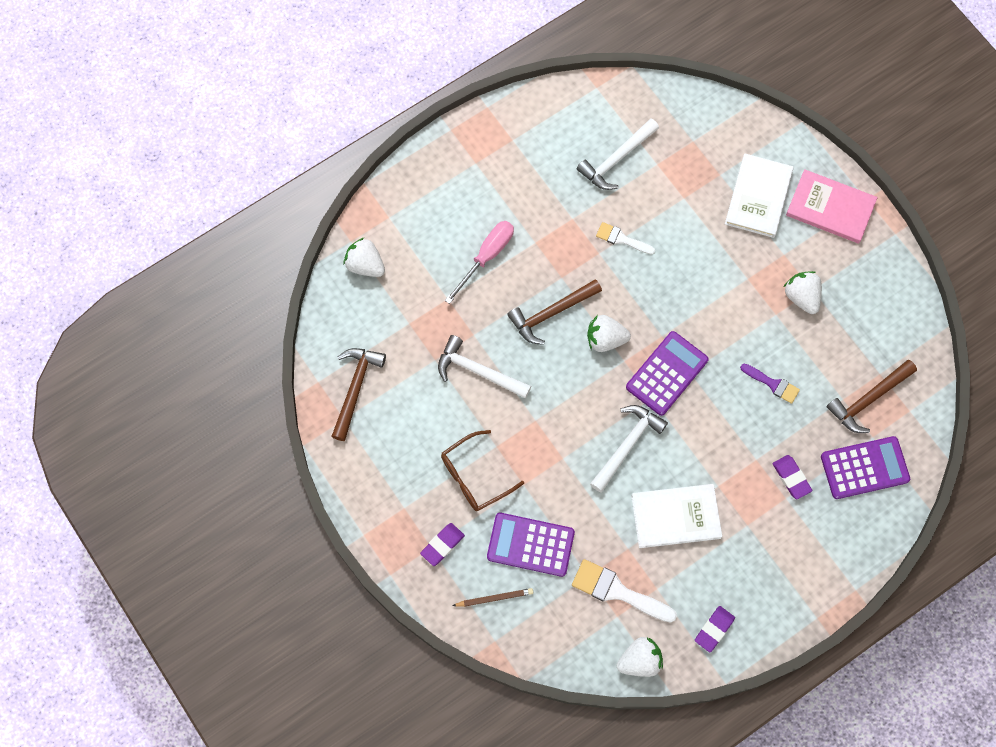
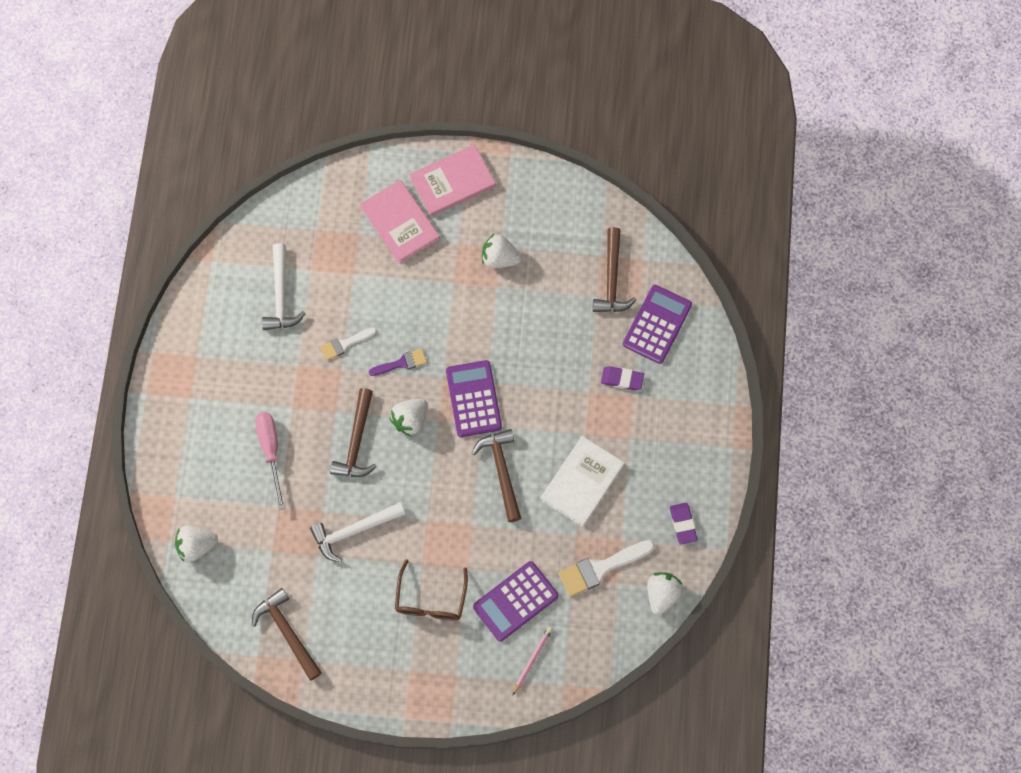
camera: 50 degrees left, 0 degrees up
purple eraser [420,523,465,566] -> none
brown pencil [452,588,533,607] -> pink pencil [513,627,553,695]
white hammer [590,405,668,493] -> brown hammer [472,429,521,522]
white book [725,153,793,238] -> pink book [360,180,440,264]
purple brush [740,364,800,404] -> purple brush moved to [369,348,427,376]

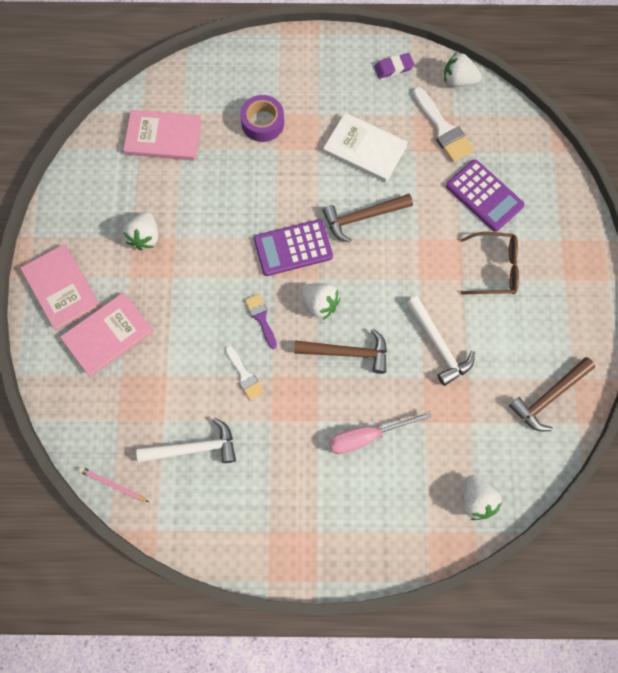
camera: 95 degrees left, 0 degrees up
pink pencil [513,627,553,695] -> pink pencil moved to [79,467,149,502]
brown hammer [593,227,636,312] -> pink book [123,110,202,161]
purple eraser [601,366,644,390] -> purple tape [240,95,284,142]
purple calculator [623,285,692,364] -> none

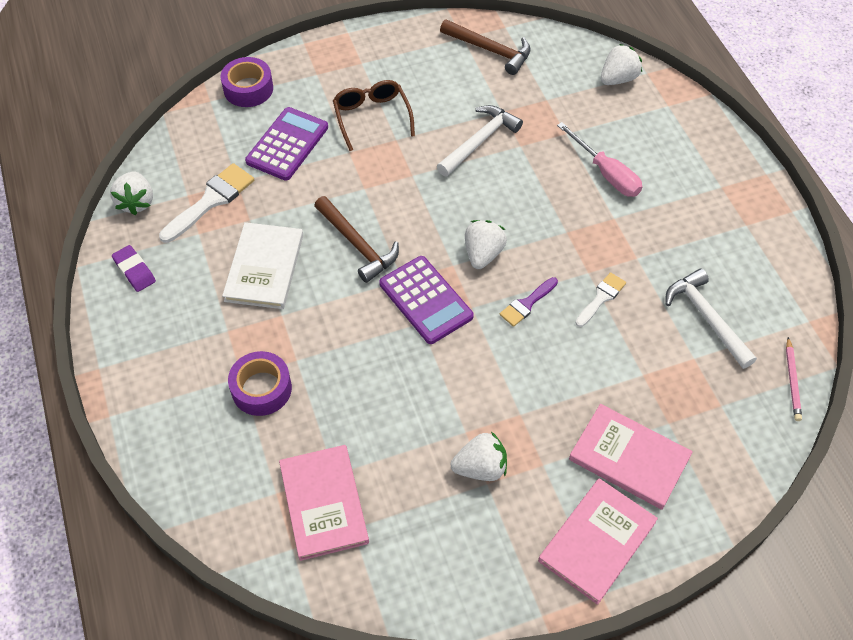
camera: 110 degrees left, 15 degrees down
brown hammer [294,329,387,374] -> none
none -> purple tape [221,57,273,107]

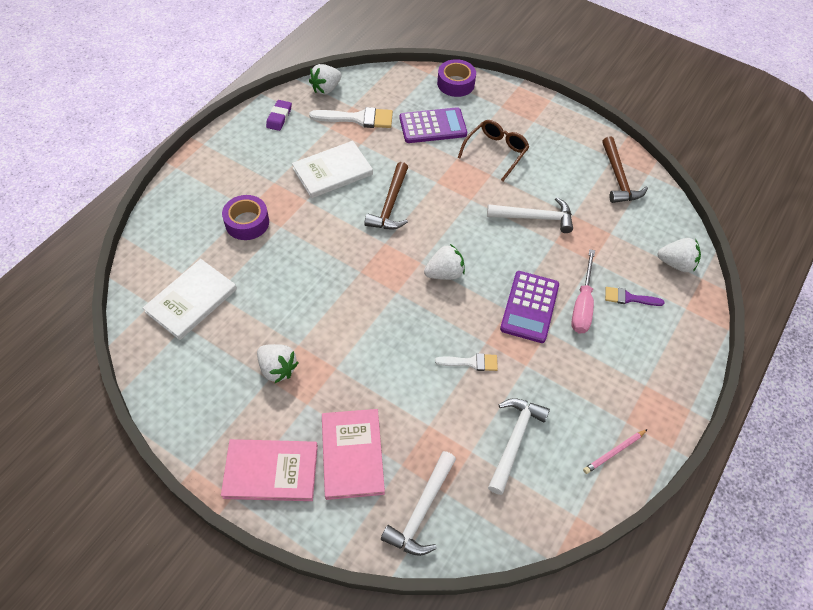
camera: 50 degrees right, 0 degrees up
pink book [279,445,369,561] -> white book [143,259,237,340]
purple calculator [379,256,474,344] -> purple calculator moved to [500,271,559,343]
purple brush [500,277,558,327] -> purple brush moved to [605,287,665,306]
pink pencil [786,337,802,421] -> pink pencil moved to [583,429,648,474]
none -> white hammer [381,451,456,556]

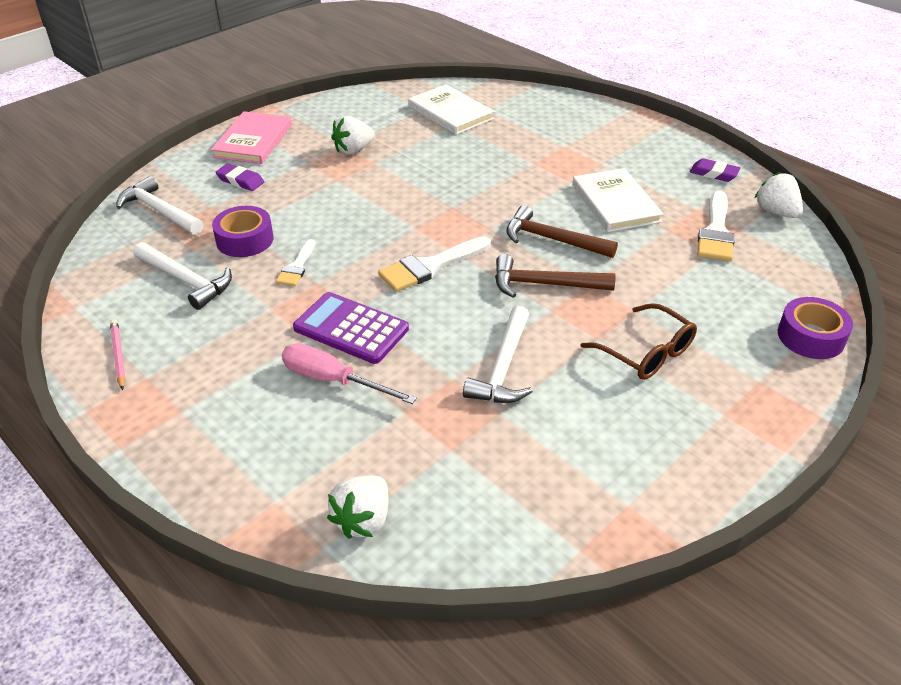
camera: 105 degrees right, 15 degrees down
purple tape [222,195,269,240] -> purple tape moved to [212,206,274,257]
pink book [322,409,385,500] -> purple eraser [216,163,264,191]
purple calculator [400,107,467,143] -> none
white strawberry [424,244,465,280] -> white brush [378,236,491,292]
brown hammer [602,136,648,203] -> brown hammer moved to [495,254,616,298]
purple brush [605,287,665,306] -> none

